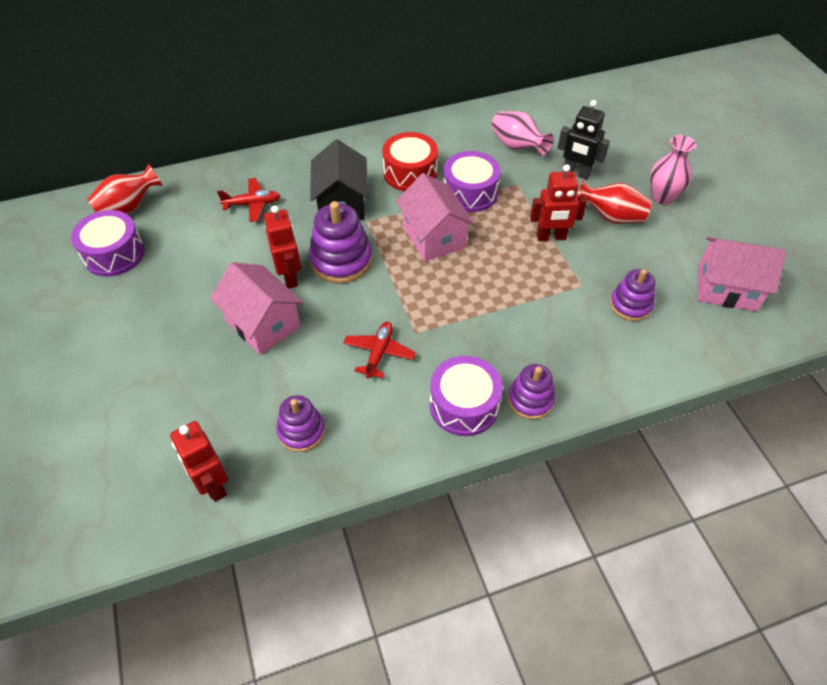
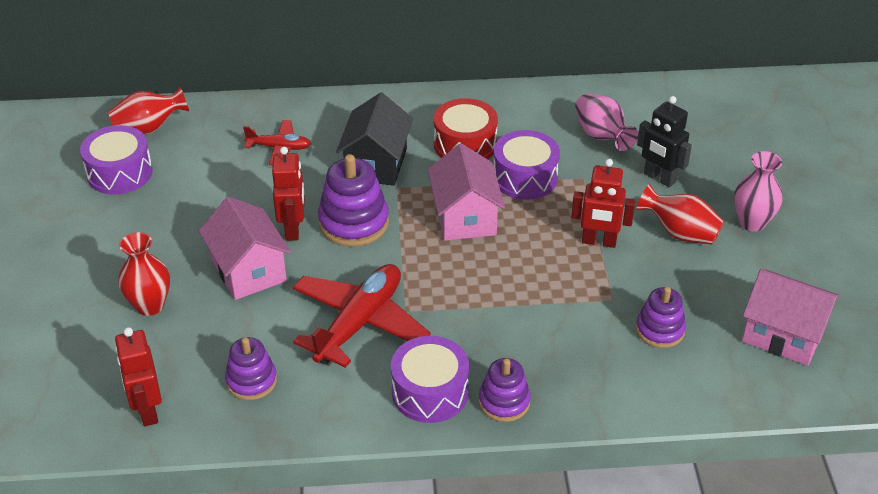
camera: 15 degrees right, 10 degrees down
red plane [343,322,416,378] -> red plane [293,264,431,368], size x1.88
none -> red vase [118,232,170,316]

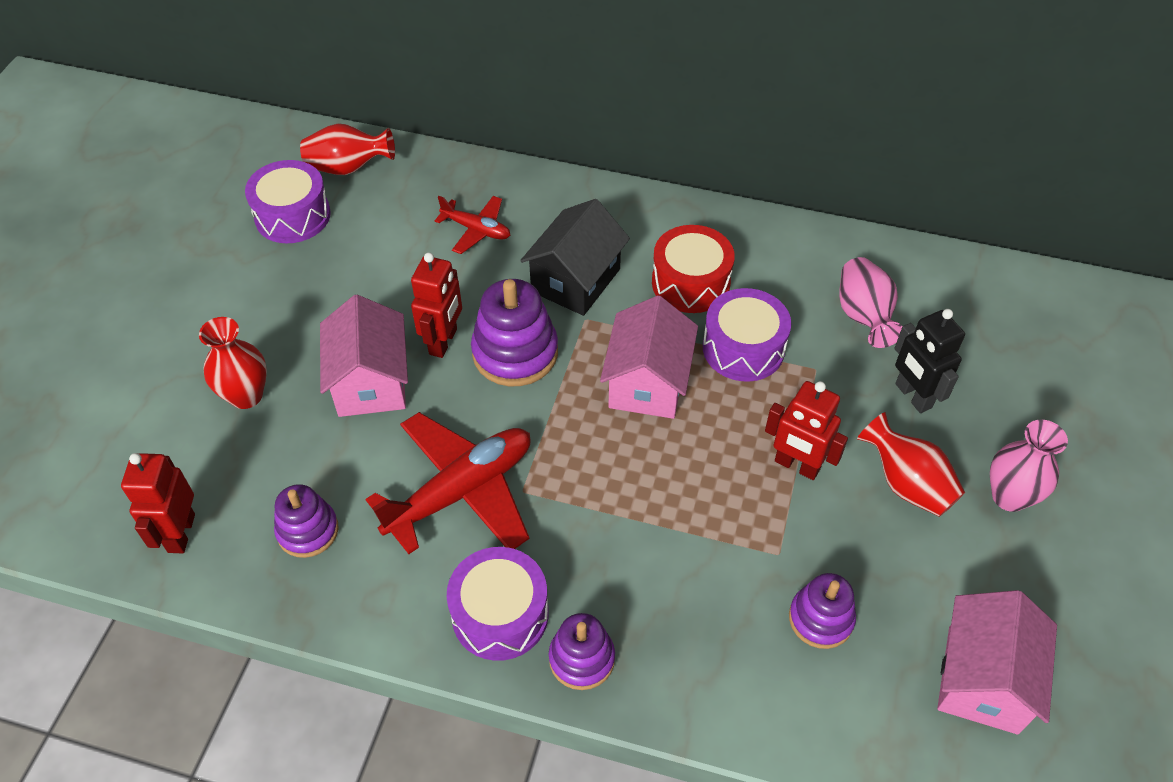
camera: 20 degrees right, 10 degrees up
pink house [742,269,840,366] -> pink house turned 60 degrees clockwise [937,590,1057,735]

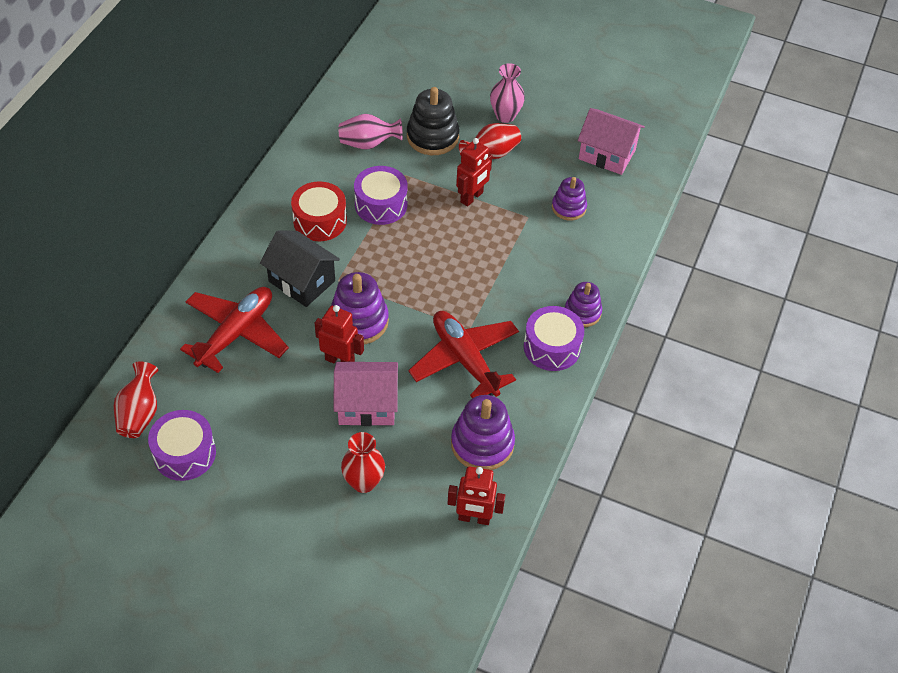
camera: 85 degrees left, 0 degrees up
purple stacking toy [274,484,339,558] -> purple stacking toy [451,395,515,470], size x1.57
red plane [435,196,510,254] -> red plane [180,287,289,373], size x1.88
pink house [600,295,698,419] -> none
black robot [894,309,965,413] -> black stacking toy [407,87,459,155]

